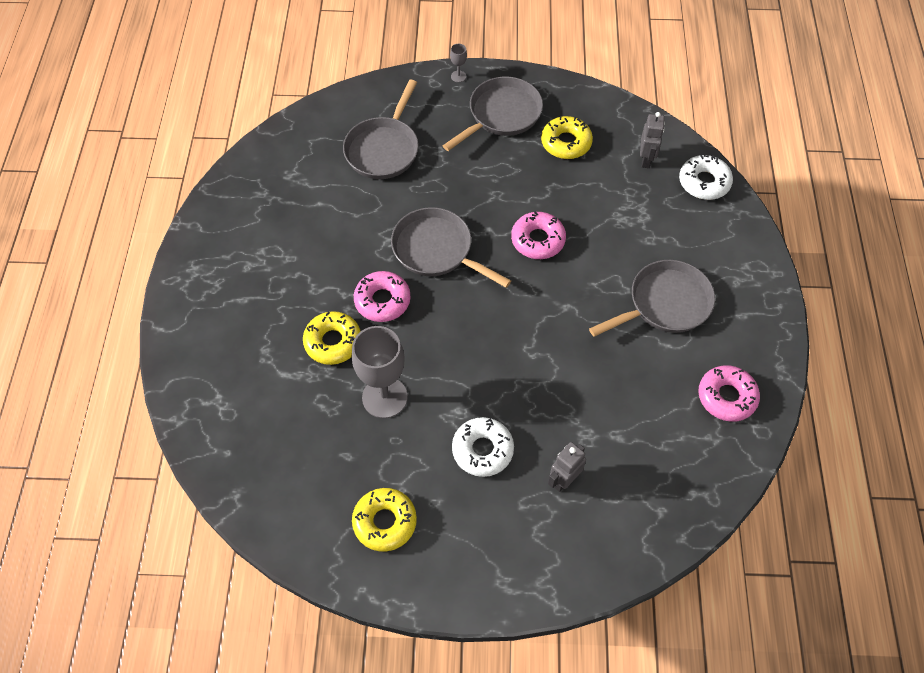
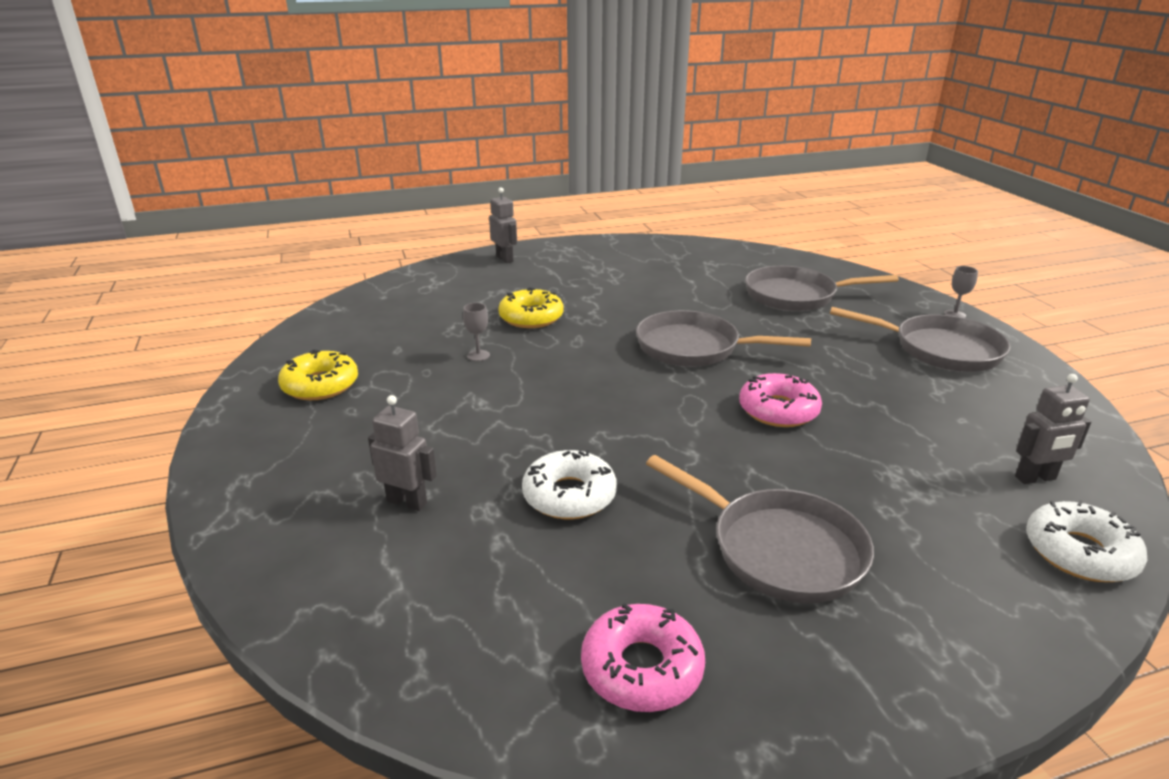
camera: 70 degrees right, 30 degrees down
grey goblet [352,326,407,418] -> grey goblet [463,303,490,361], size x0.42
pink donut [354,271,411,322] -> none
grey pan [391,207,511,288] -> grey pan turned 90 degrees counterclockwise [636,310,811,367]
white donut [452,417,514,477] -> white donut moved to [522,450,617,519]
yellow donut [541,116,593,159] -> none
none -> grey robot [489,187,517,263]

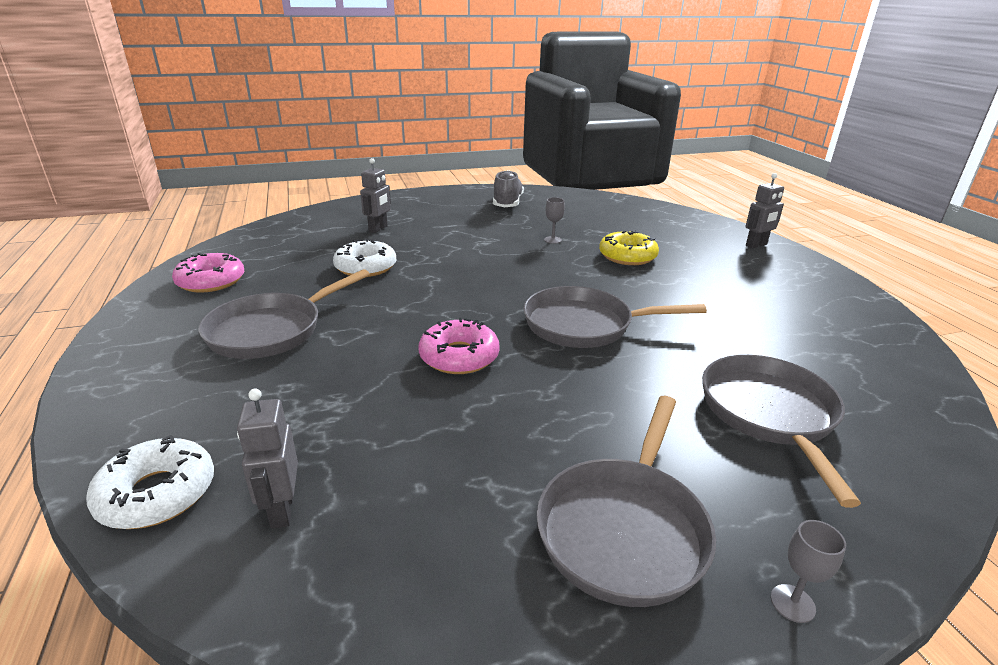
camera: 90 degrees right, 0 degrees up
yellow donut [278,349,358,400] -> grey shoe [493,170,524,207]
grey pan [636,310,811,367] -> grey pan turned 105 degrees counterclockwise [524,286,707,348]

